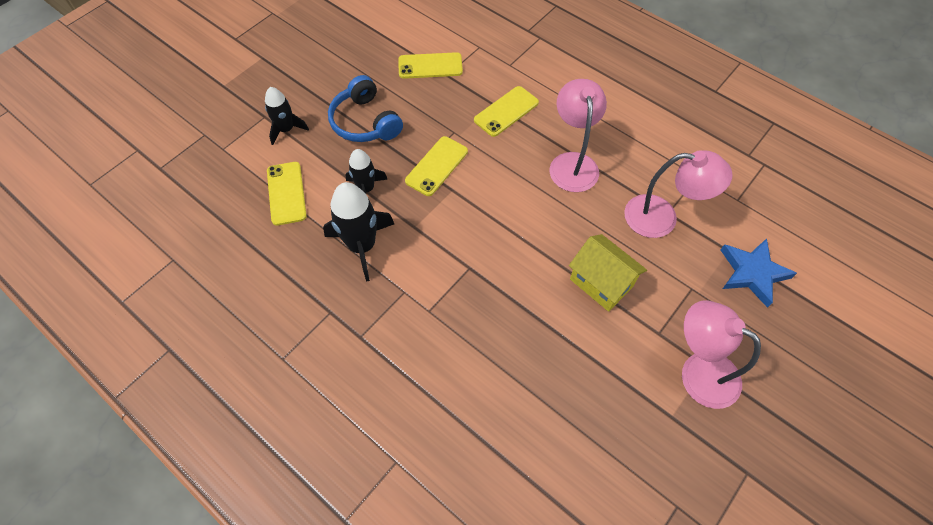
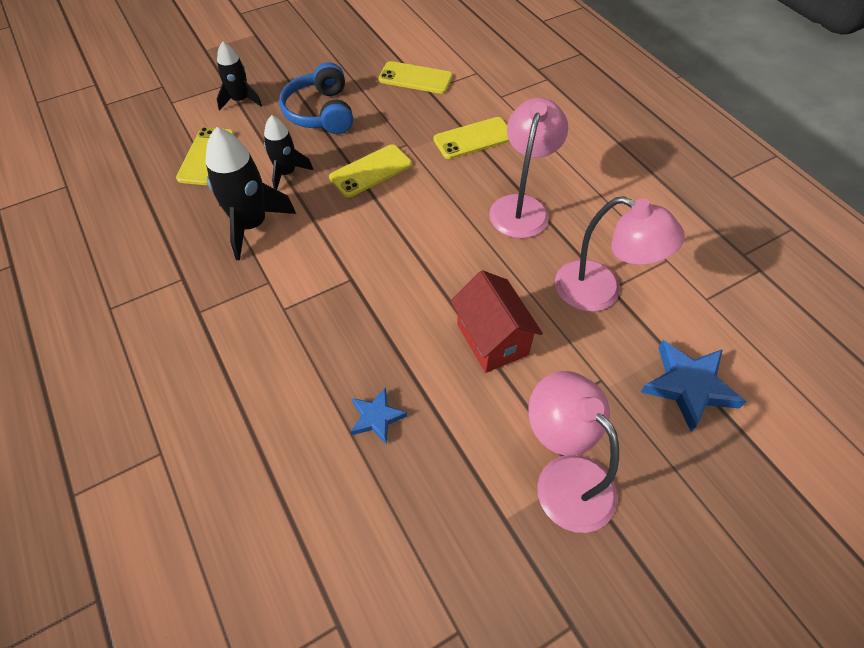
camera: 20 degrees right, 5 degrees down
yellow house [569,234,647,312] -> red house [451,270,543,373]
none -> blue star [351,387,407,444]

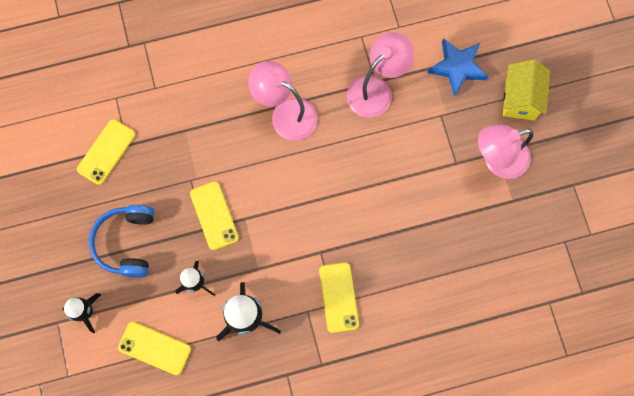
camera: 75 degrees left, 20 degrees up
blue headphones [279,62,353,134] -> blue headphones turned 90 degrees clockwise [89,205,154,278]
blue star [351,387,407,444] -> none
yellow phone [434,117,509,159] -> yellow phone moved to [319,262,359,333]
red house [451,270,543,373] -> none
none -> yellow house [503,59,550,120]

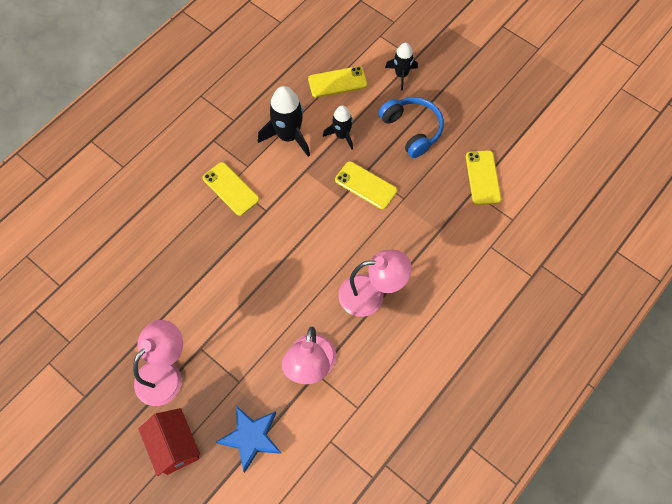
camera: 145 degrees right, 10 degrees down
yellow house [503,59,550,120] -> red house [139,408,200,476]

